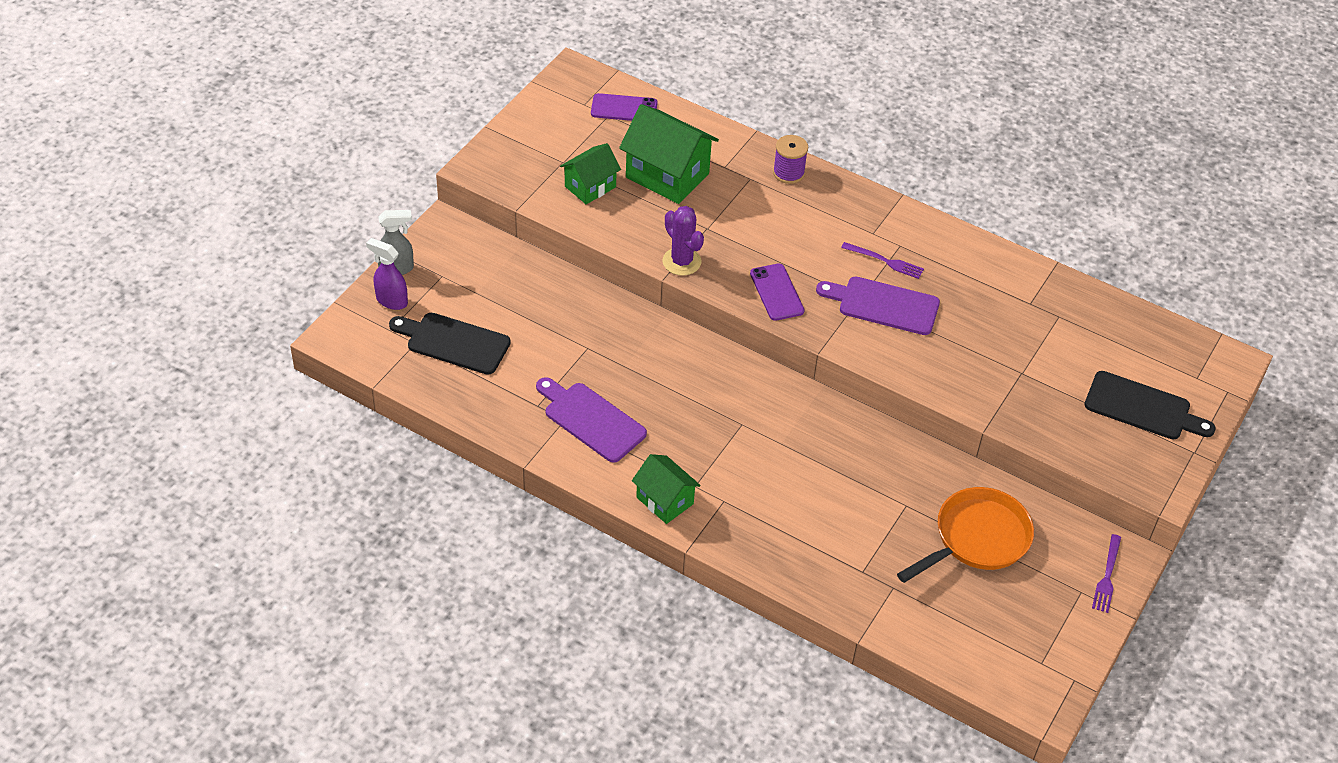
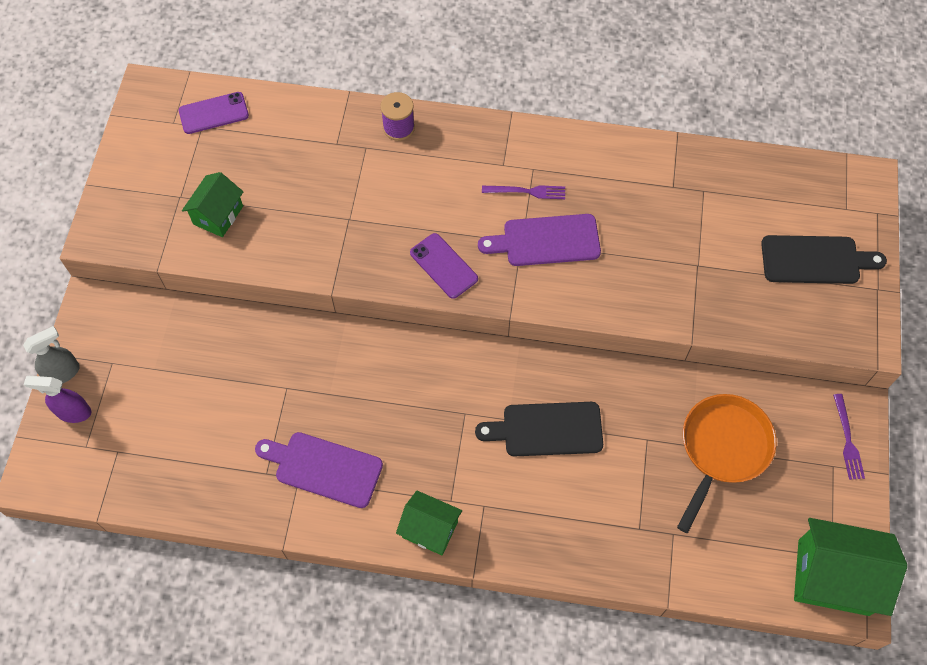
camera: 20 degrees left, 15 degrees up
black cutting board [389,313,511,375] -> black cutting board moved to [475,402,603,456]
green house [619,104,719,204] -> green house moved to [794,518,907,616]
purple cactus [662,206,704,276] -> none

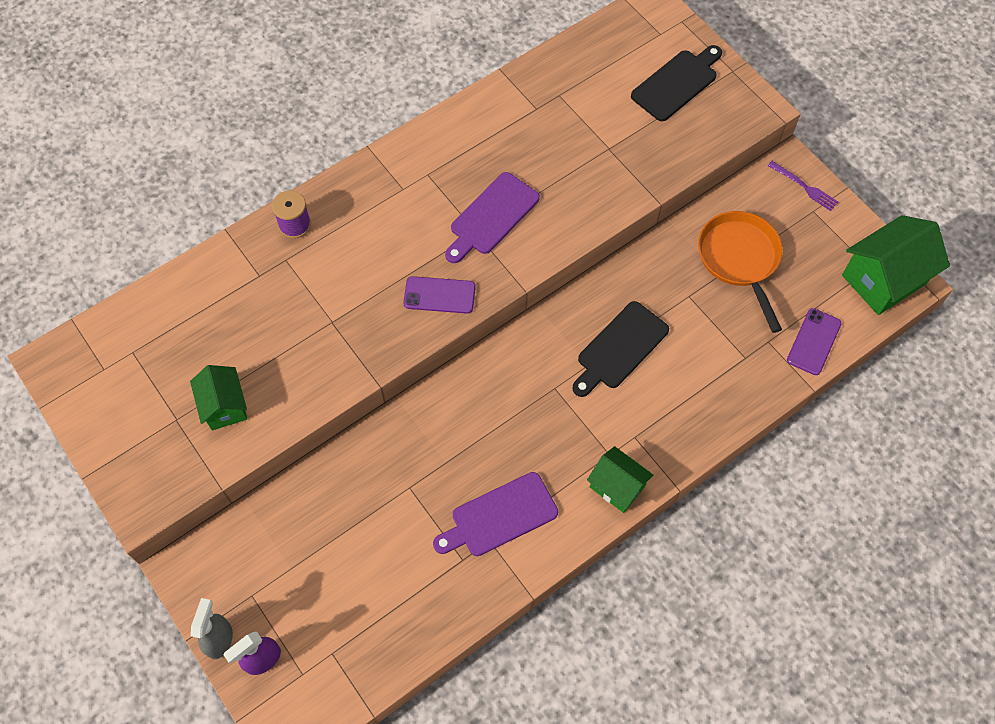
camera: 45 degrees left, 0 degrees up
purple phone [179,92,249,134] -> purple phone moved to [787,308,842,375]
green house [396,491,462,555] -> green house turned 60 degrees clockwise [587,446,653,513]
purple fork [482,185,565,199] -> none

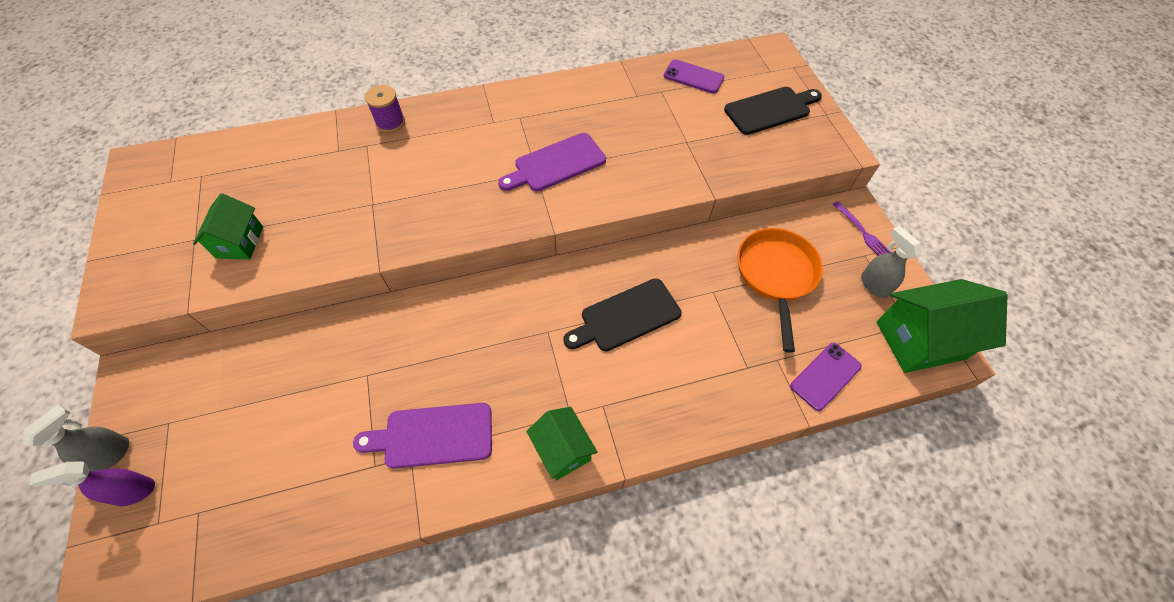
camera: 20 degrees right, 5 degrees down
purple phone [403,276,476,314] -> purple phone moved to [664,59,724,93]
none -> grey spray bottle [861,226,922,298]

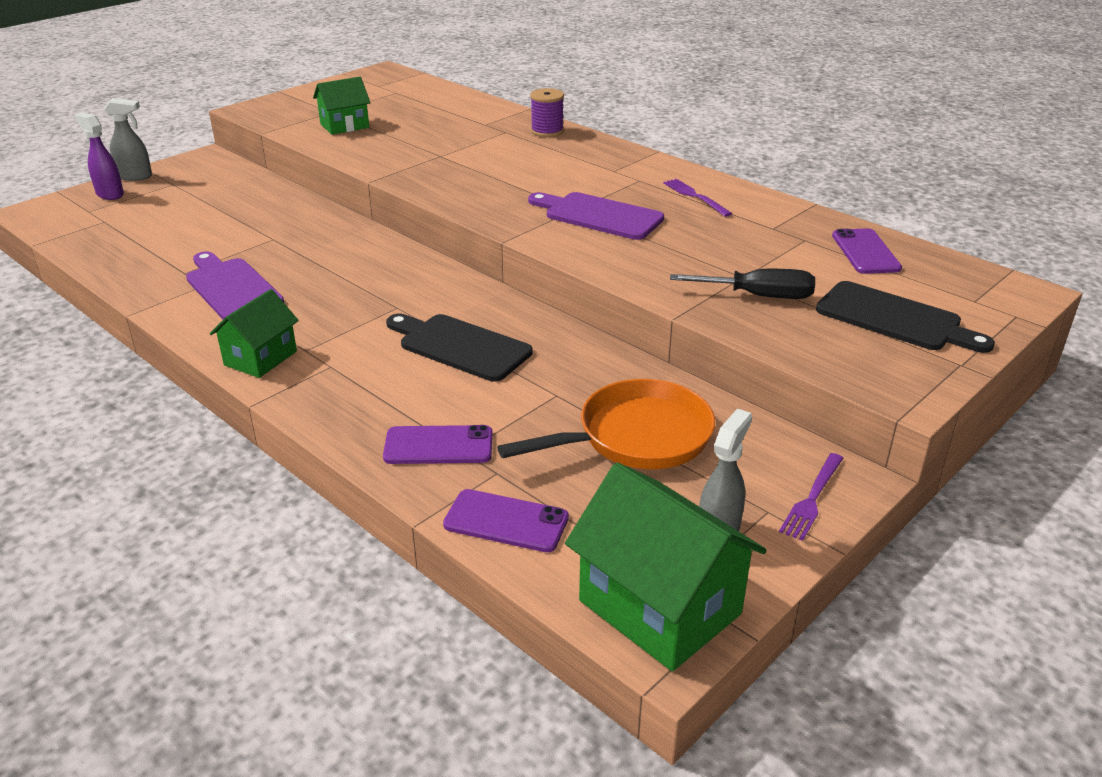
camera: 60 degrees right, 25 degrees down
none -> purple phone [383,425,493,464]
none -> purple fork [663,179,732,217]
none -> black screwdriver [670,269,815,299]

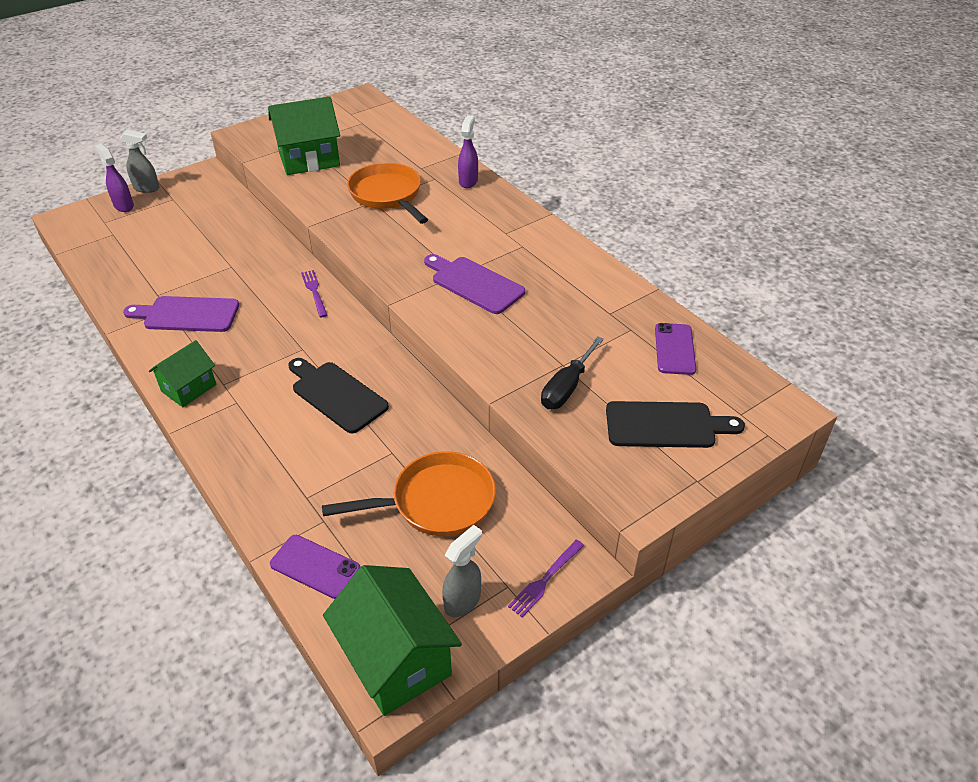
camera: 10 degrees right, 10 degrees up
purple cutting board [186,251,284,319] -> purple cutting board turned 60 degrees counterclockwise [123,296,239,332]
green house [313,77,371,135] -> green house [268,96,340,175], size x1.65
purple phone [383,425,493,464] -> none
purple spool [530,88,564,137] -> purple spray bottle [458,115,478,188]
purple fork [663,179,732,217] -> purple fork moved to [301,270,327,318]
black screwdriver [670,269,815,299] -> black screwdriver turned 105 degrees clockwise [541,336,604,409]
black cutting board [816,281,995,353] -> black cutting board turned 45 degrees counterclockwise [606,401,745,448]
none -> orange pan [347,163,428,224]

